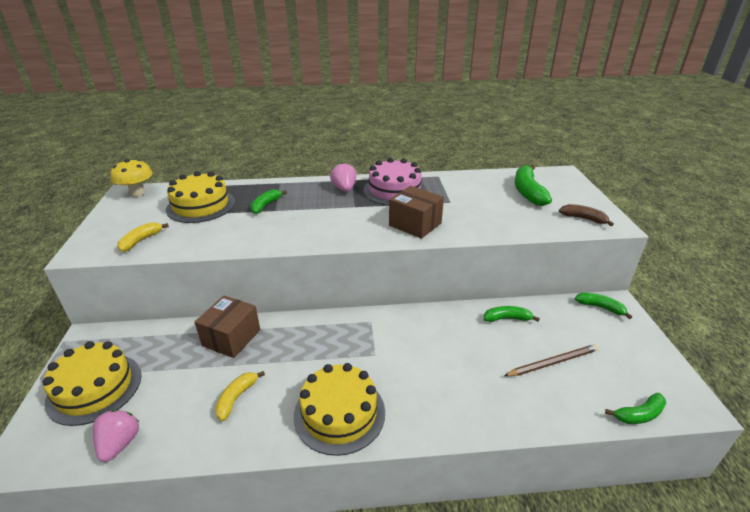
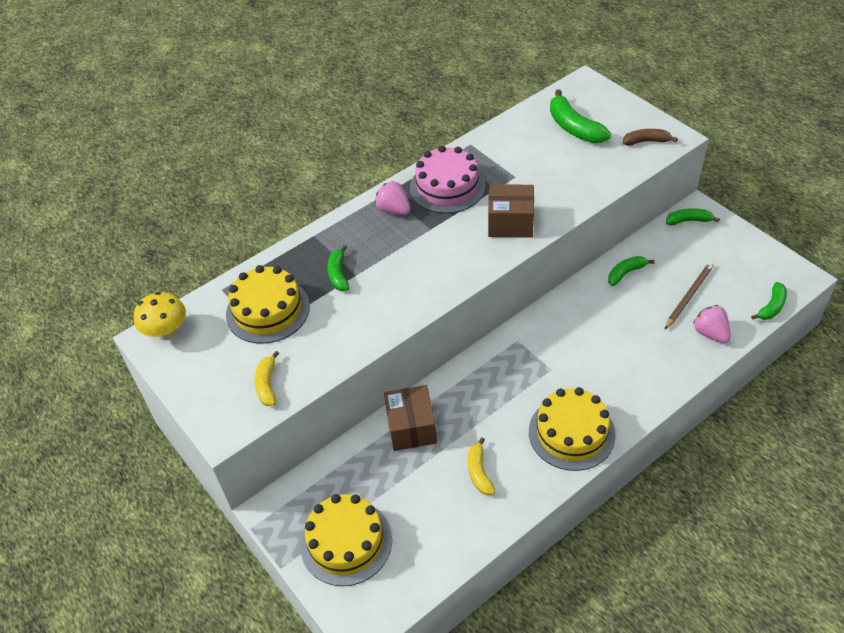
camera: 30 degrees left, 15 degrees up
pink strawberry [93,410,139,462] -> pink strawberry moved to [693,305,731,343]

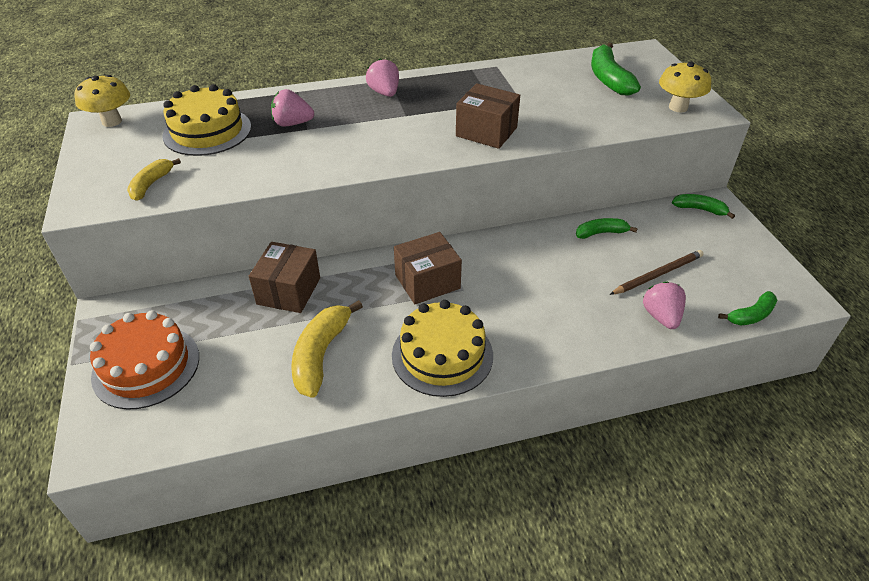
camera: 20 degrees right, 5 degrees down
yellow cake [300,494,392,586] -> orange cake [90,310,199,410]
green banana [327,245,349,291] -> pink strawberry [271,89,314,126]
pink cake [410,146,485,214] -> none
yellow banana [468,437,496,495] -> yellow banana [291,300,363,398], size x1.67
brown banana [623,129,678,146] -> yellow mushroom [659,62,711,113]
none -> brown box [394,232,462,304]

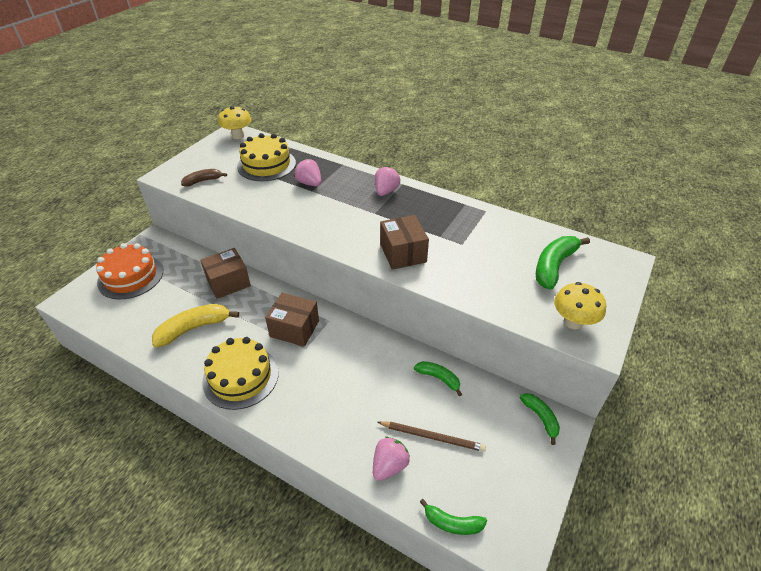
camera: 45 degrees right, 0 degrees up
yellow banana [127,158,181,201] -> brown banana [181,169,227,186]

